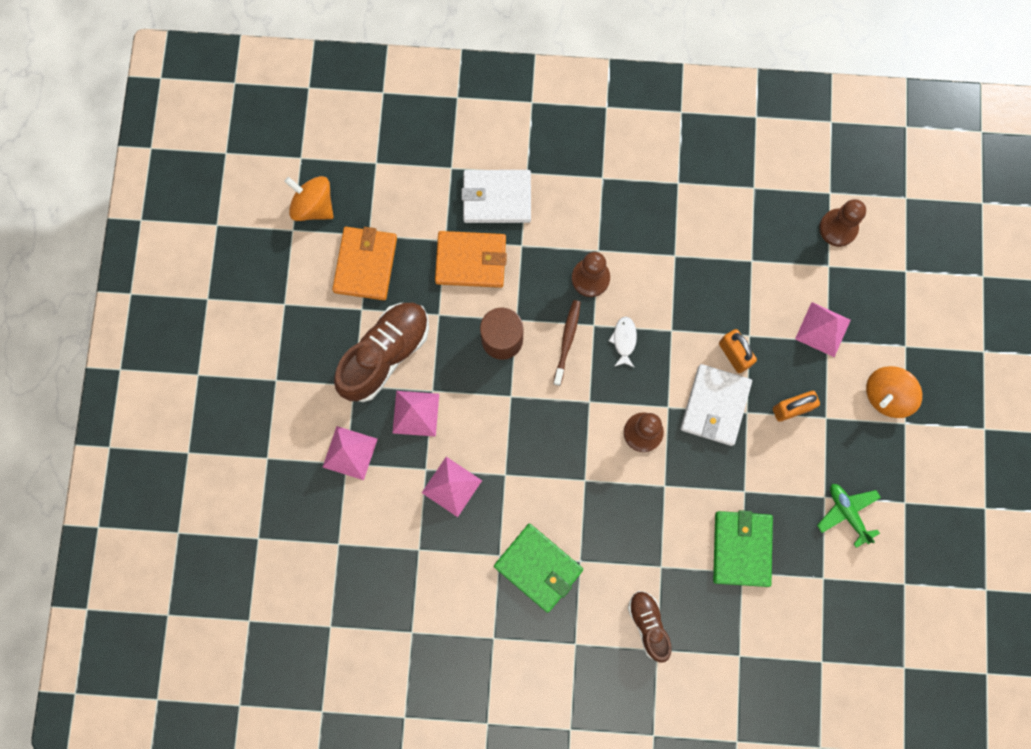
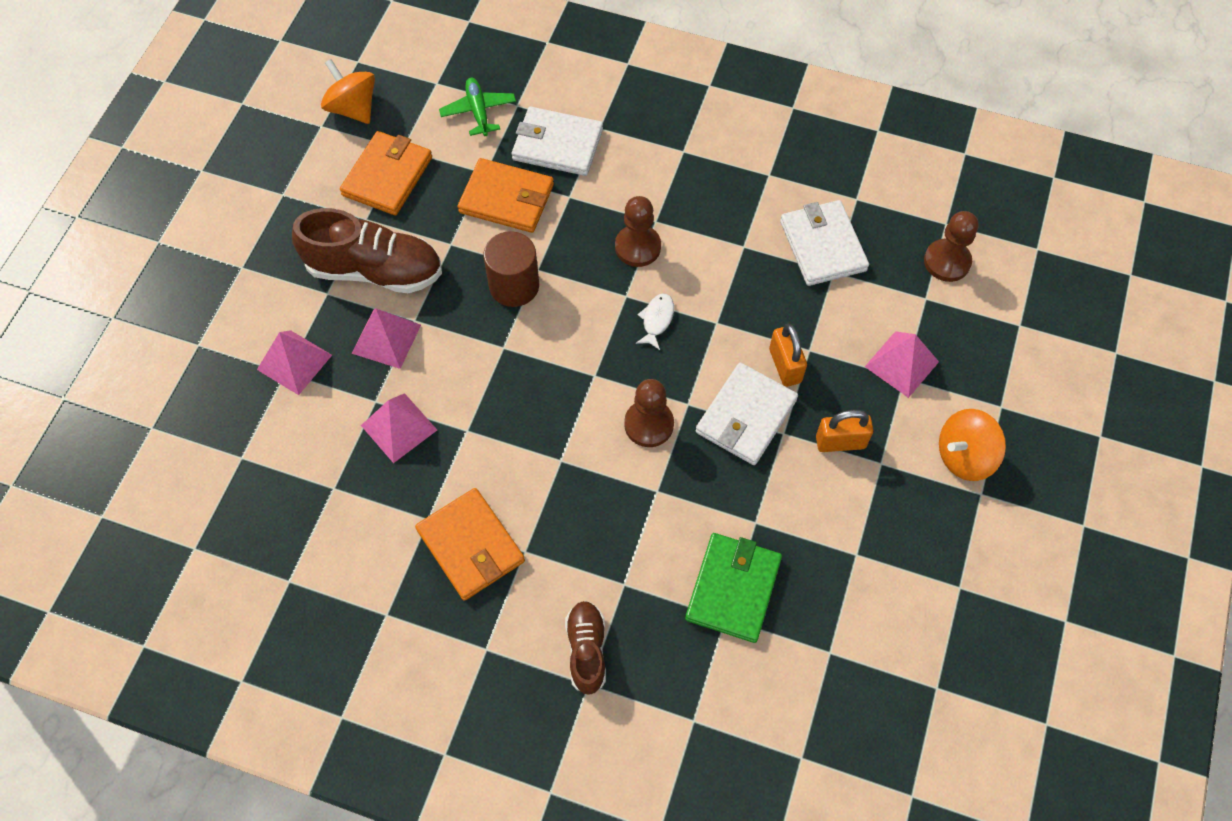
camera: 15 degrees right, 15 degrees down
brown shoe [334,303,429,402] -> brown shoe turned 45 degrees clockwise [292,208,442,293]
green wallet [494,524,583,613] -> orange wallet [415,488,525,601]
brown toothbrush [553,300,581,386] -> none
green plane [817,484,881,548] -> green plane moved to [439,78,516,136]
none -> white wallet [780,200,869,286]

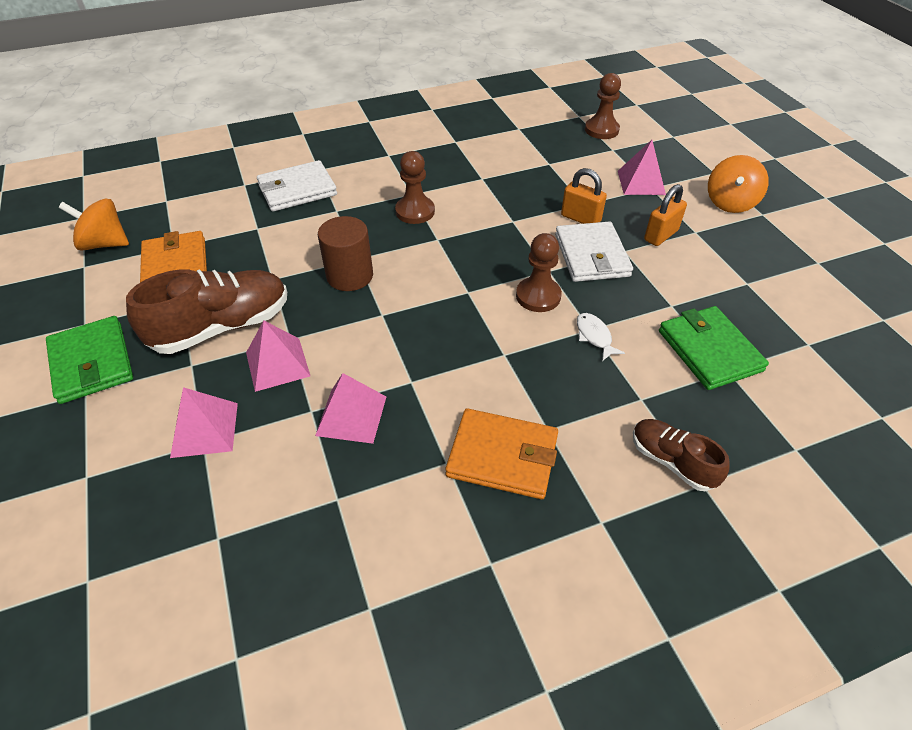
camera: 40 degrees left, 15 degrees down
green plane [439,78,516,136] -> none
orange wallet [458,158,554,233] -> none
white fish [636,294,674,350] -> white fish moved to [577,313,625,361]
white wallet [780,200,869,286] -> none
none -> green wallet [46,316,133,404]

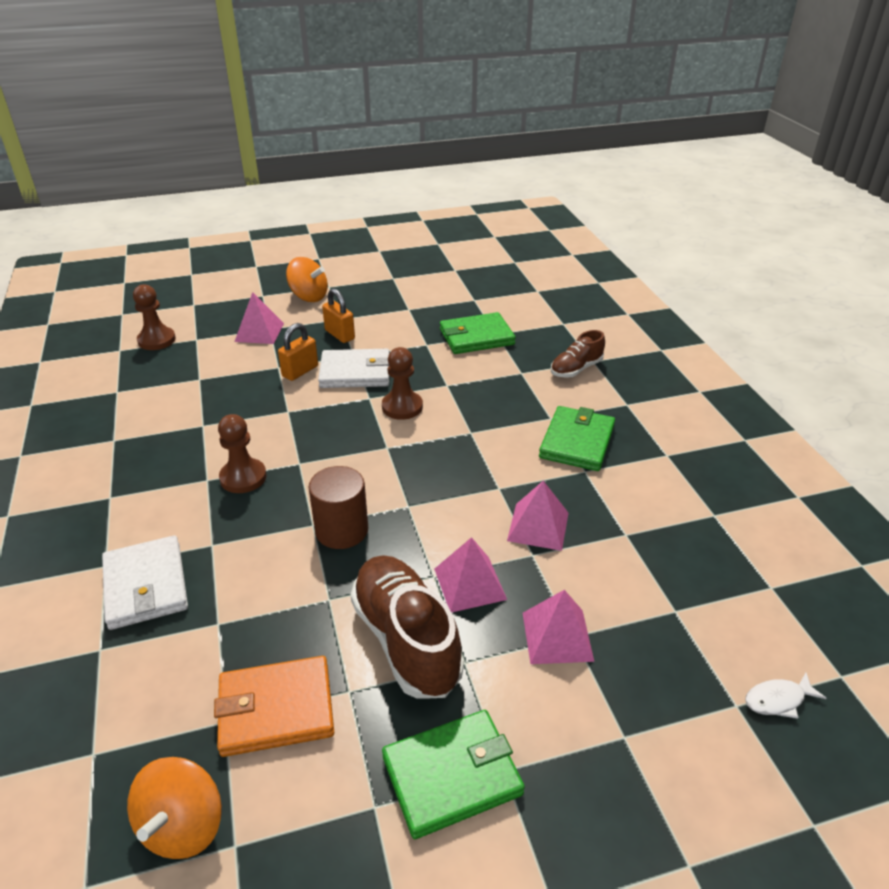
camera: 85 degrees left, 10 degrees down
orange wallet [445,408,558,499] -> green wallet [539,406,615,471]
white fish [577,313,625,361] -> white fish moved to [745,672,826,719]

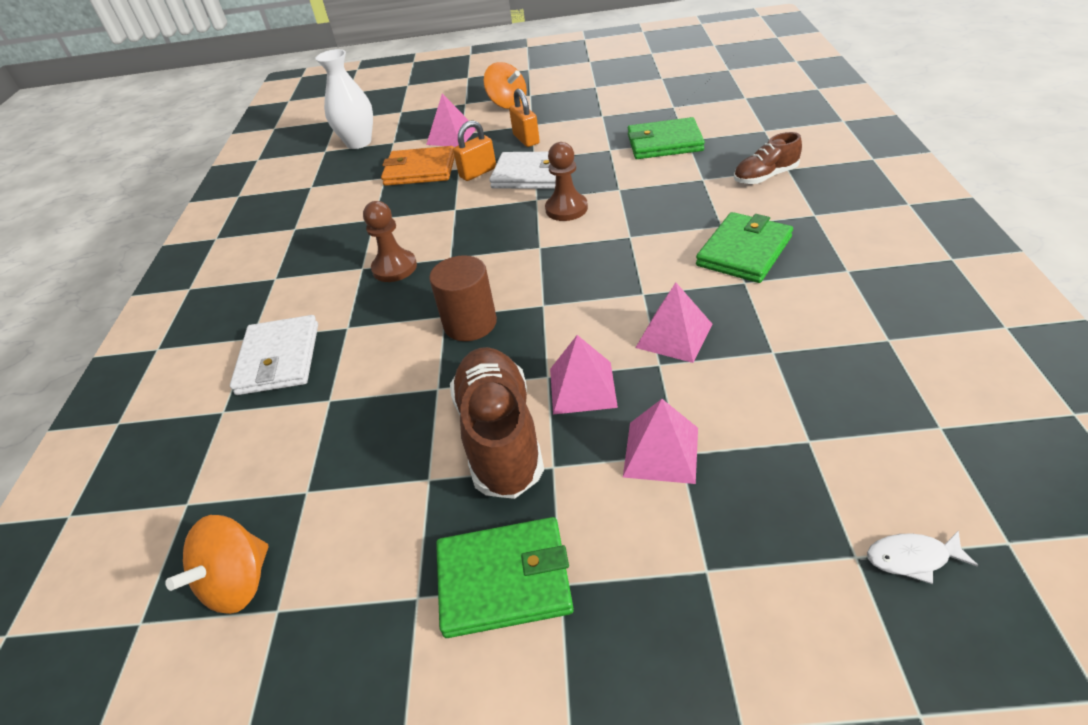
camera: 20 degrees right, 5 degrees up
brown pawn [133,284,176,350] -> white vase [315,49,373,149]
orange wallet [214,656,334,757] -> orange wallet moved to [381,146,455,186]

